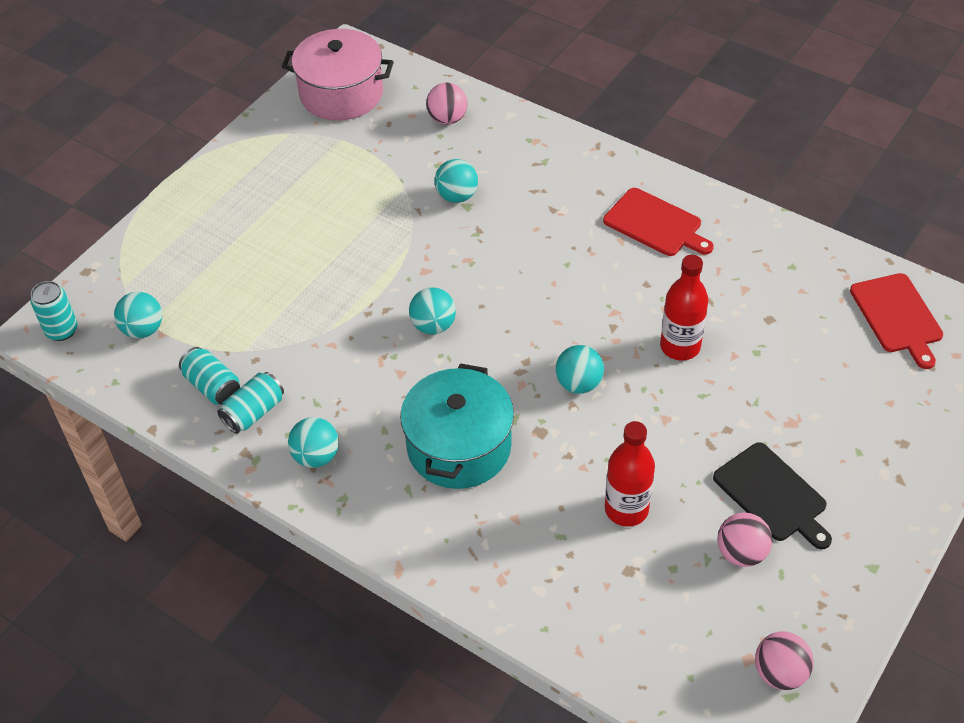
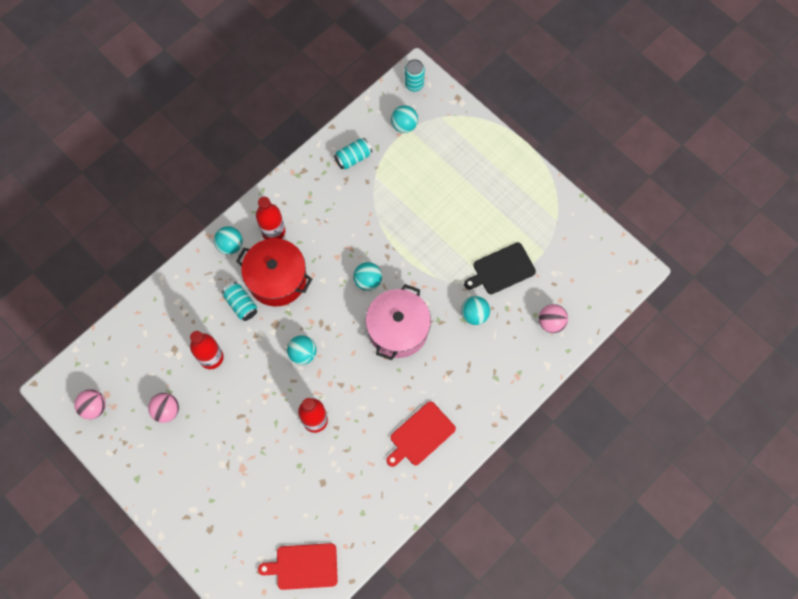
camera: 100 degrees right, 20 degrees up
turquoise can [217,372,284,434] -> turquoise can moved to [222,282,257,321]
pink pot [282,29,394,121] -> pink pot moved to [366,284,431,360]
turquoise ball [288,417,339,468] -> turquoise ball moved to [214,226,243,255]
turquoise pot [400,363,514,489] -> red pot [236,238,312,307]
black cutting board [713,442,832,549] -> black cutting board moved to [464,243,536,294]
none -> red bottle [256,197,285,240]

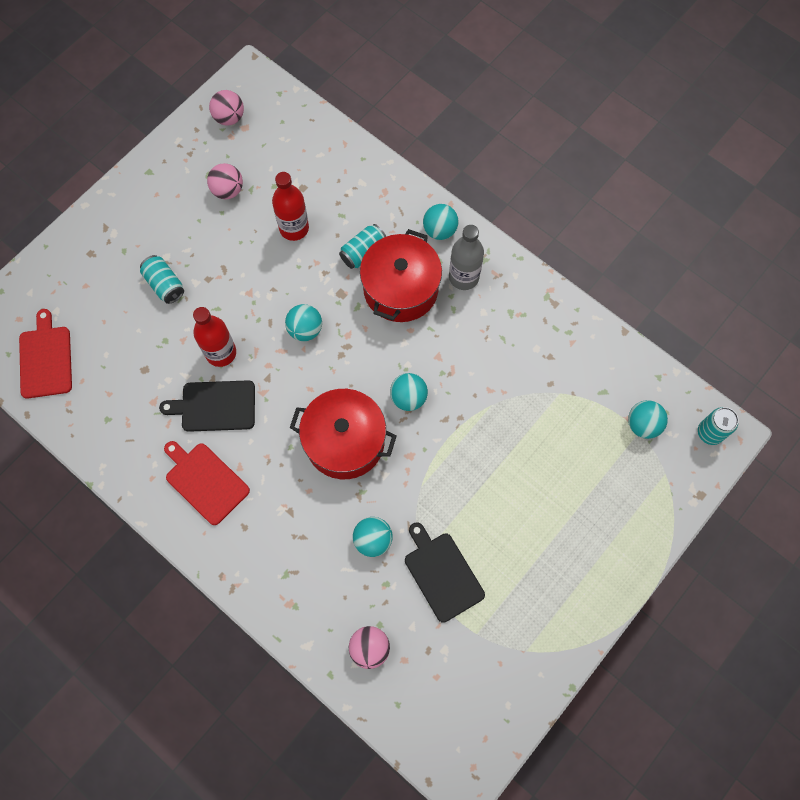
camera: 85 degrees right, 0 degrees up
red bottle [256,197,285,240] -> grey bottle [449,225,484,290]
turquoise can [334,138,372,169] -> turquoise can moved to [140,255,184,304]
pink pot [366,284,431,360] -> red pot [290,389,397,479]
none -> black cutting board [159,380,255,432]

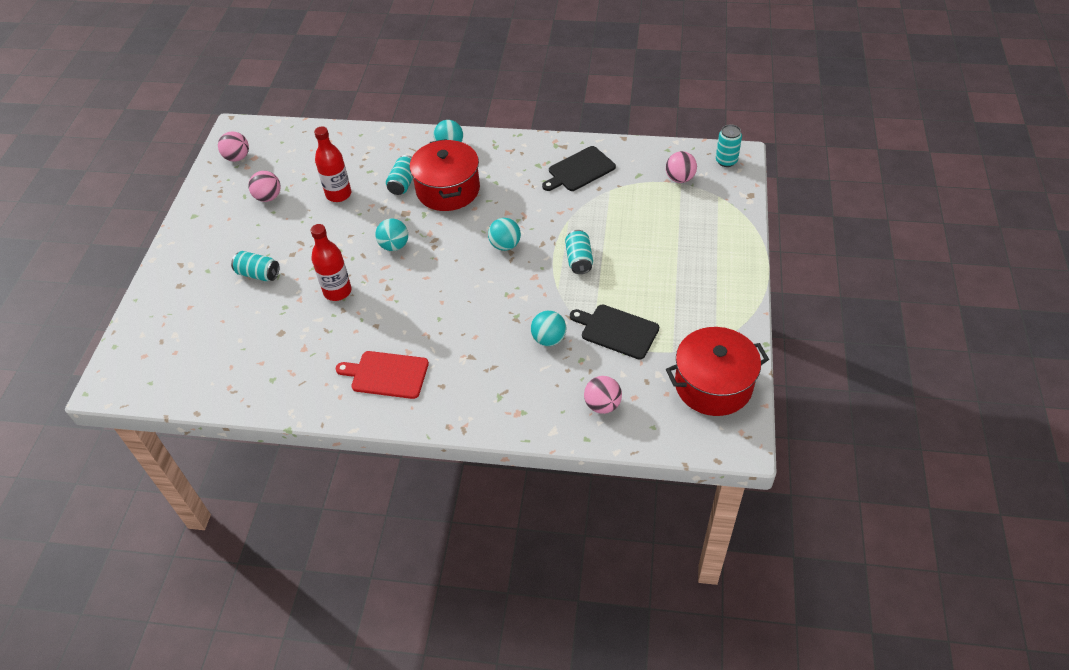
camera: 30 degrees left, 20 degrees down
red cutting board [19,309,72,398] -> none
black cutting board [159,380,255,432] -> black cutting board moved to [542,146,616,191]
red pot [290,389,397,479] -> red pot moved to [666,327,769,416]
grey bottle [449,225,484,290] -> none
turquoise ball [628,400,668,439] -> pink ball [666,151,697,183]
none -> turquoise can [565,230,593,274]

